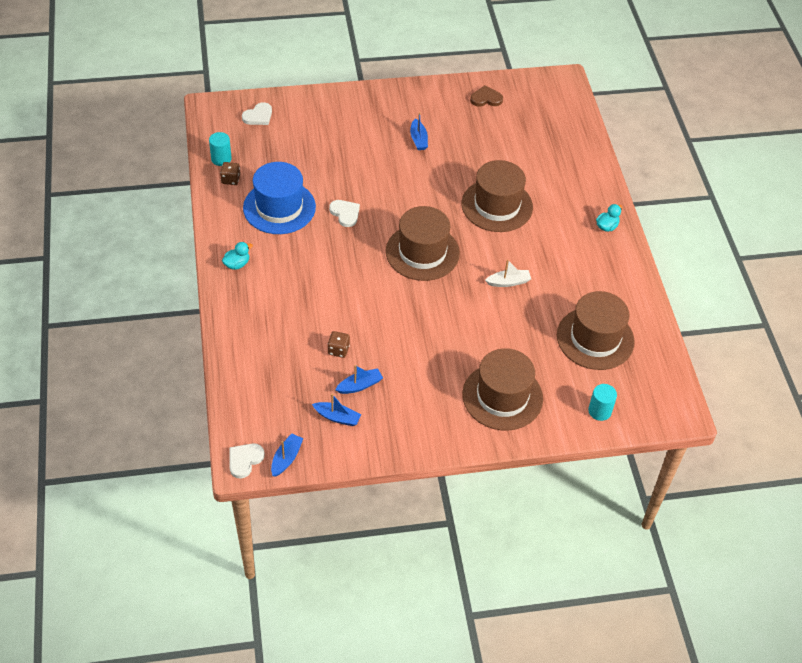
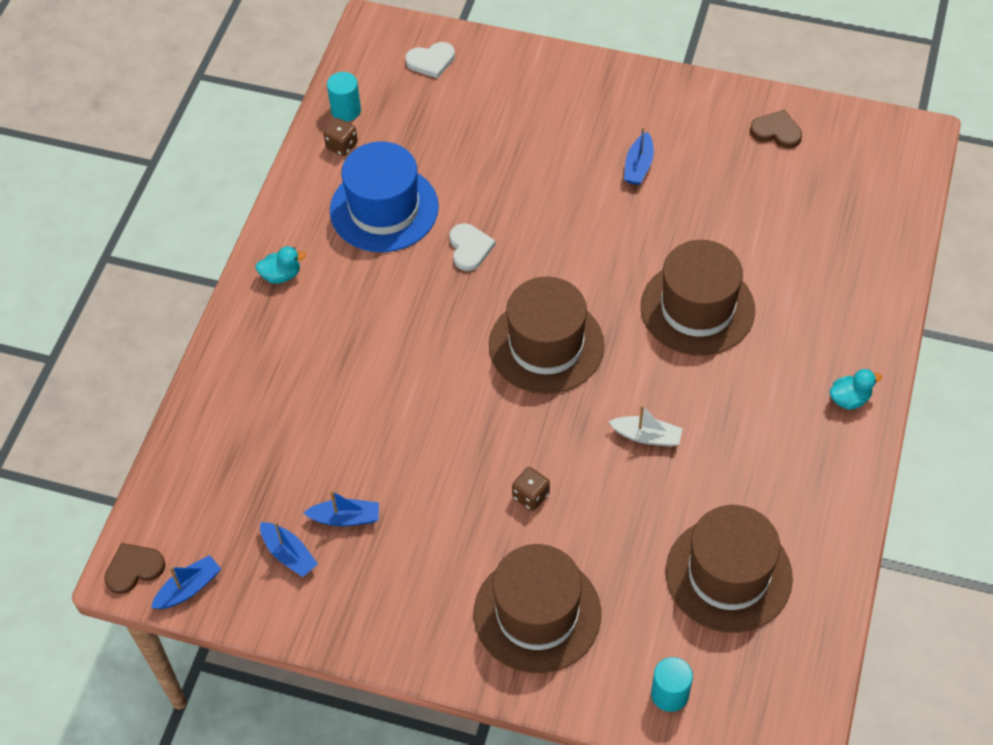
camera: 30 degrees right, 5 degrees up
white heart [229,443,265,478] -> brown heart [104,543,166,594]
brown dice [328,331,350,358] -> brown dice moved to [512,467,550,511]

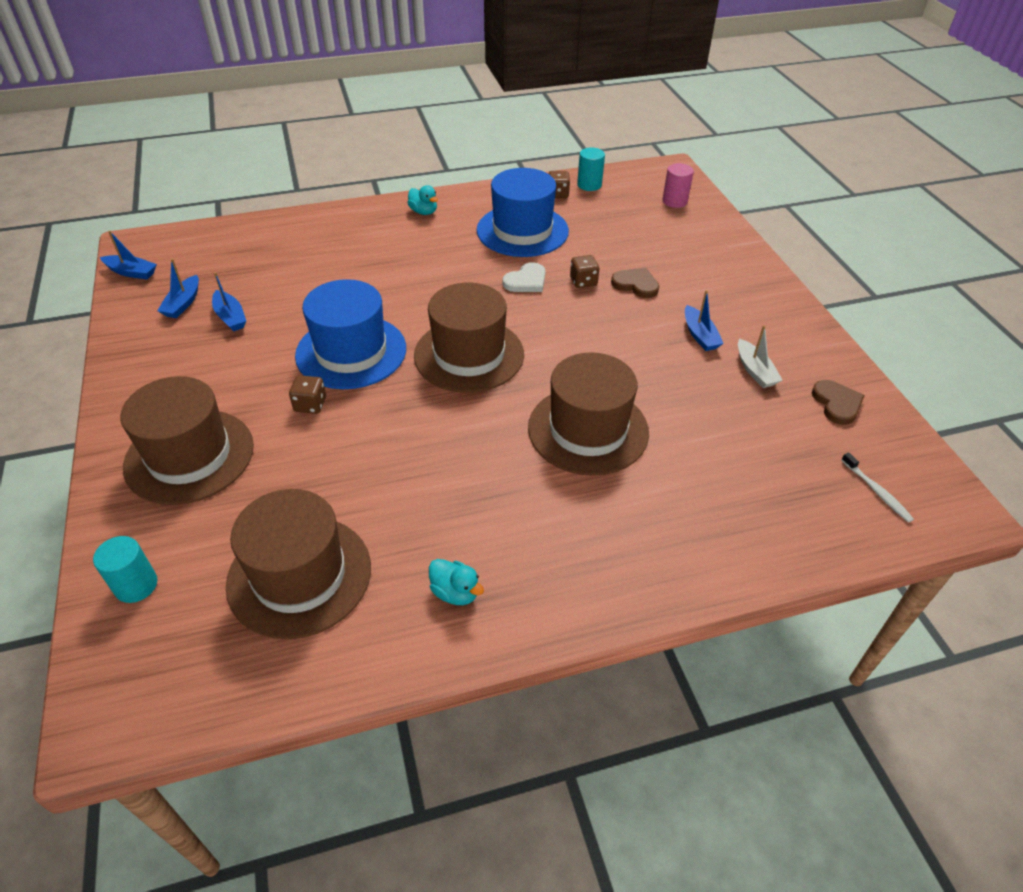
camera: 55 degrees right, 10 degrees down
brown heart [104,543,166,594] -> brown heart moved to [611,268,659,298]
white heart [405,42,455,78] -> pink cylinder [662,163,694,208]
white boat [609,405,683,447] -> white boat moved to [738,325,783,388]
blue boat [624,127,654,185] -> blue boat turned 90 degrees counterclockwise [685,290,724,351]
turquoise duck [829,369,882,410] -> turquoise duck moved to [429,559,484,605]
none -> blue hat [295,279,406,389]
none -> brown dice [570,255,599,288]
none -> white toothbrush [841,452,914,523]

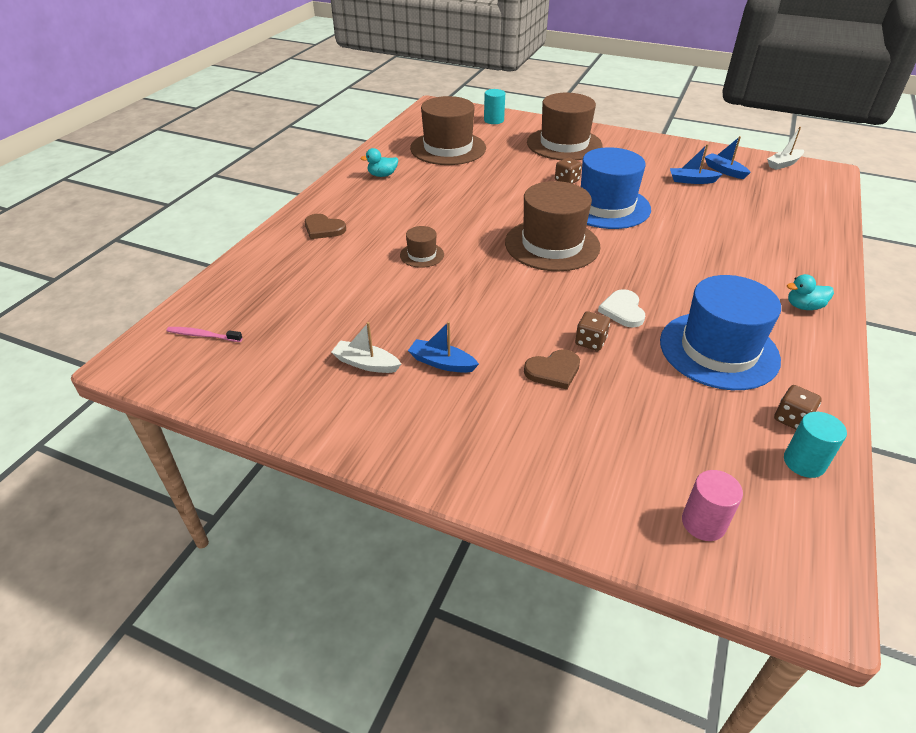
camera: 130 degrees right, 5 degrees down
blue boat [100,231,157,279] -> white boat [767,127,804,170]
brown hat [528,352,649,476] -> brown hat [400,226,444,268], size x0.46
brown heart [812,380,865,425] -> brown heart moved to [305,214,346,239]
white toothbrush [841,452,914,523] -> pink toothbrush [167,327,243,342]

